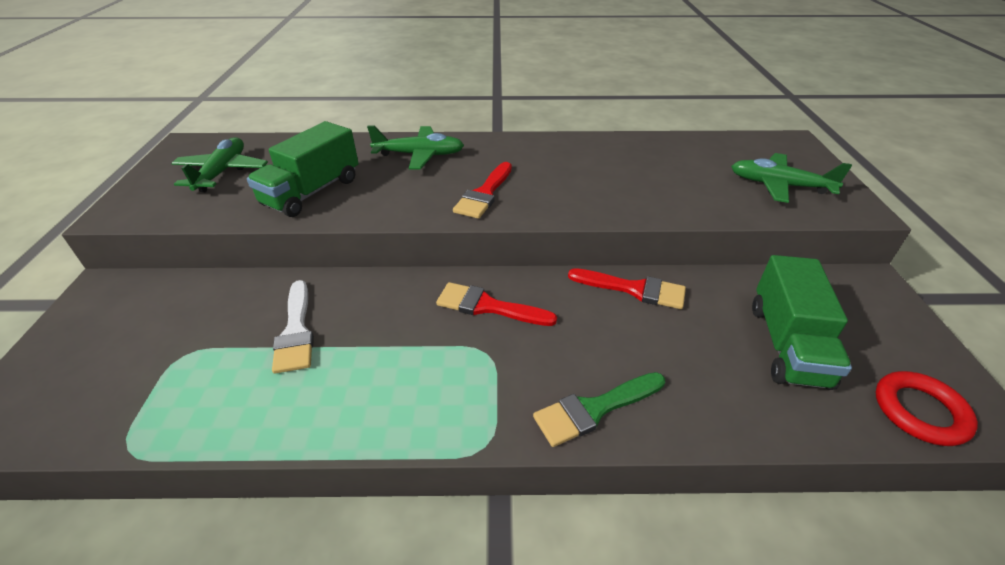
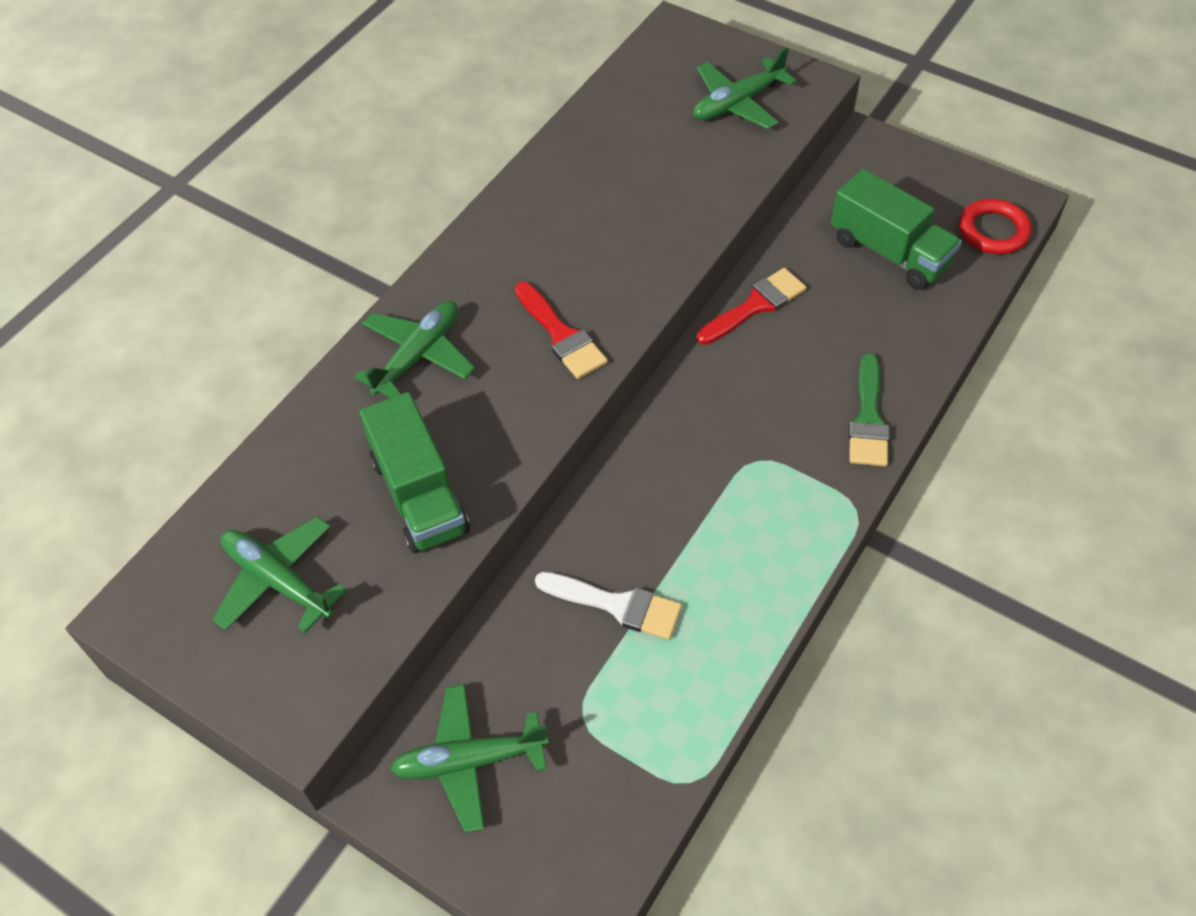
camera: 55 degrees left, 15 degrees up
red brush [436,282,557,326] -> none
none -> green plane [390,684,548,833]

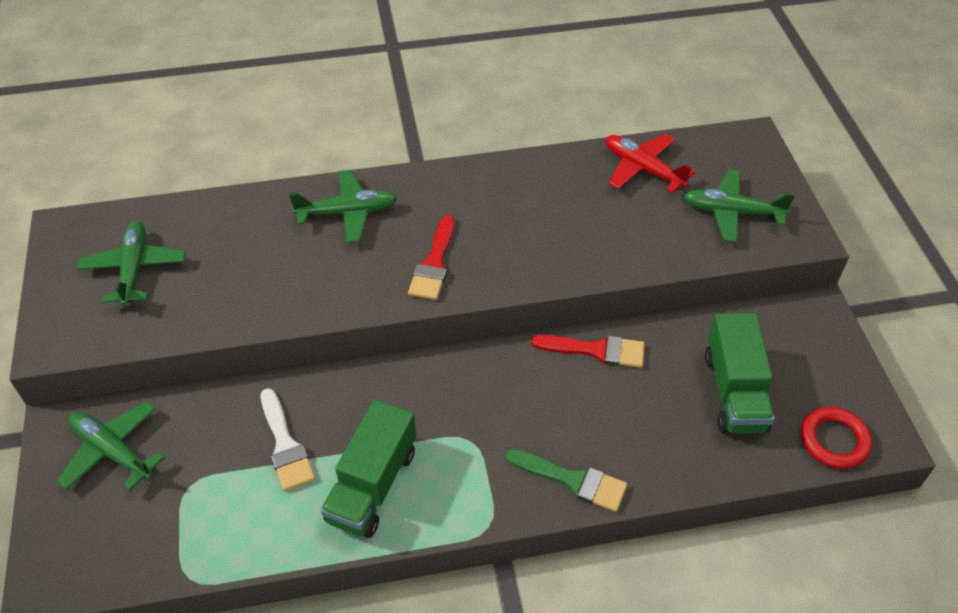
camera: 45 degrees right, 5 degrees down
green truck [359,392,470,553] -> green truck moved to [321,399,416,538]
green brush [849,353,889,466] -> green brush turned 120 degrees counterclockwise [506,448,627,512]
none -> red plane [605,134,695,193]

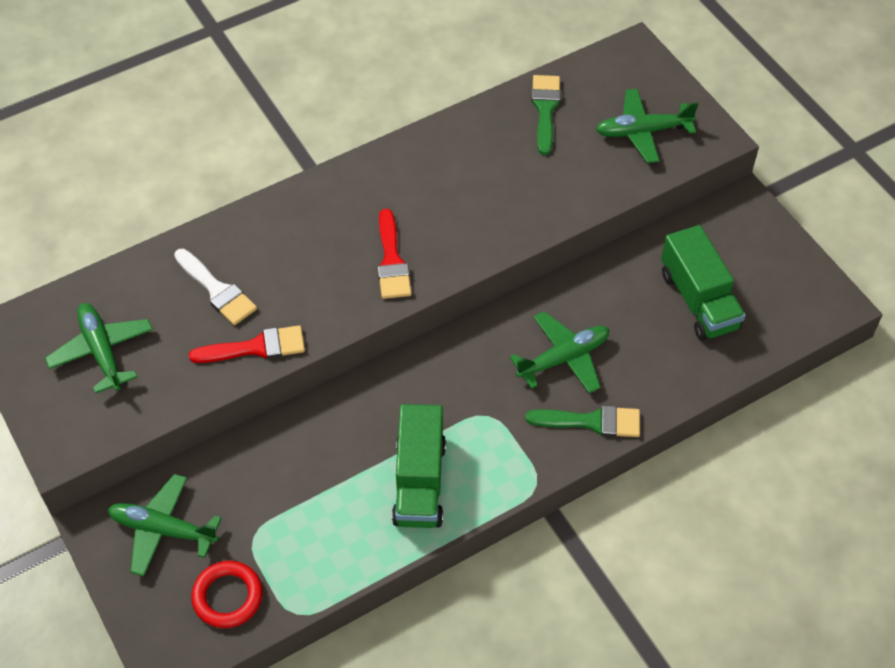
camera: 20 degrees left, 5 degrees up
white brush [261,388,315,491] -> white brush moved to [174,249,257,325]
green plane [289,170,397,243] -> green plane moved to [510,311,610,394]
red brush [531,335,645,368] -> red brush moved to [189,325,305,363]
red plane [605,134,695,193] -> green brush [532,75,561,155]
red ring [801,407,872,469] -> red ring moved to [191,561,263,628]

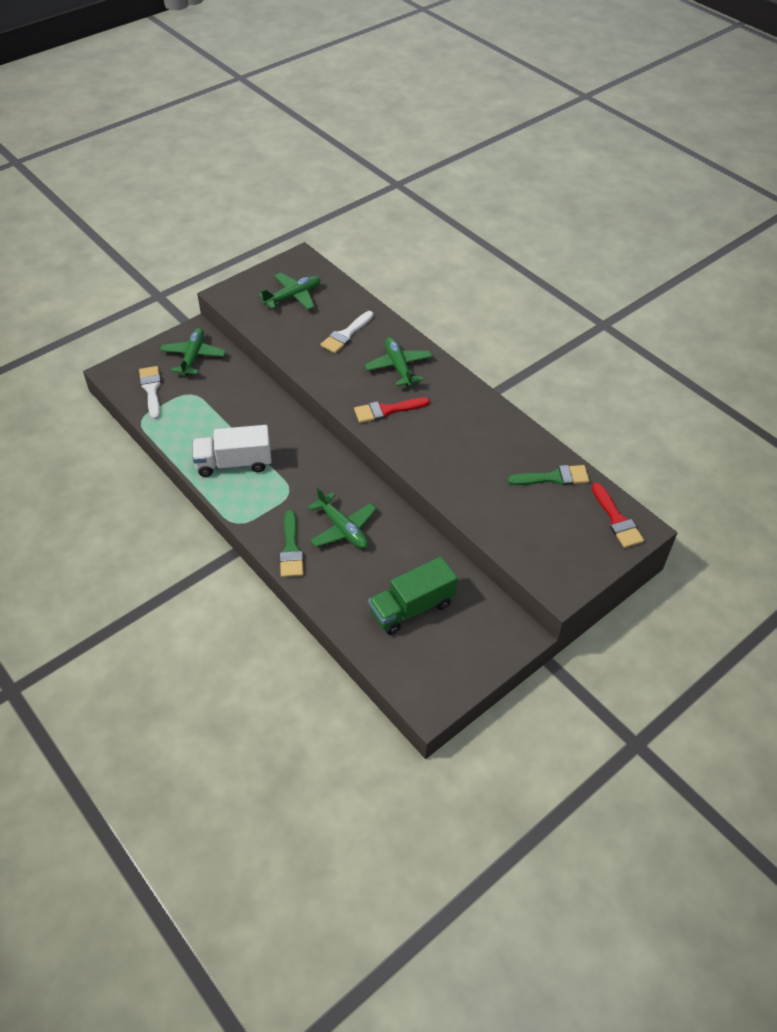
camera: 80 degrees right, 5 degrees down
red brush [189,325,305,363] -> red brush moved to [591,482,644,548]
red ring [191,561,263,628] -> white brush [139,366,161,419]
green truck [392,404,446,528] -> white truck [193,425,271,477]
green plane [596,89,698,163] -> green plane moved to [364,337,432,387]

